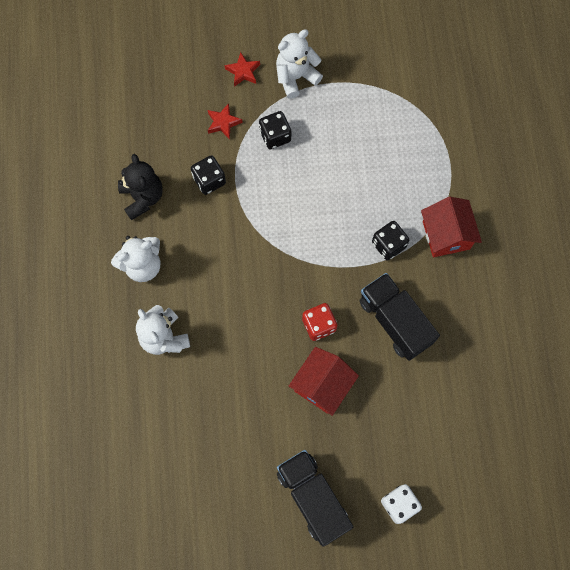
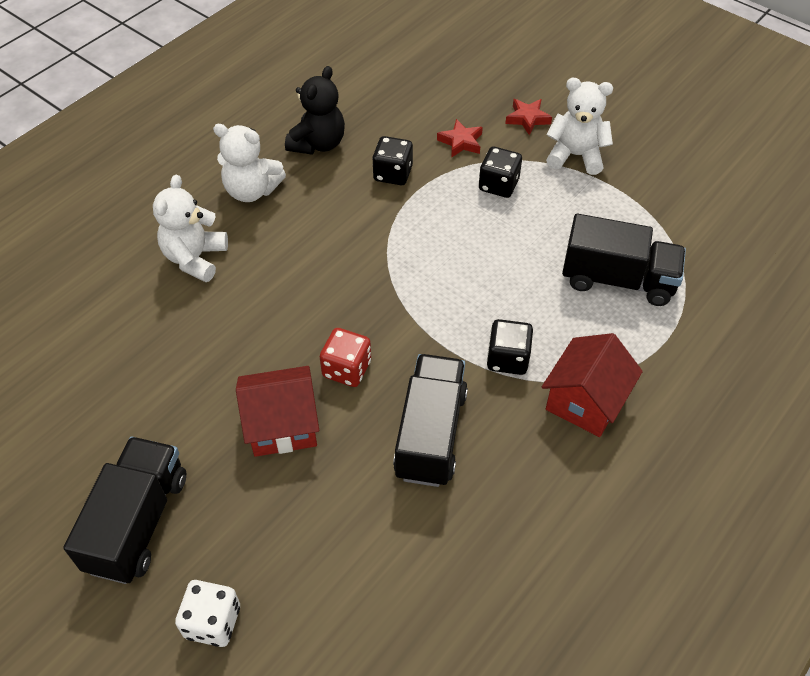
camera: 45 degrees right, 20 degrees down
none -> black truck [562,214,686,306]

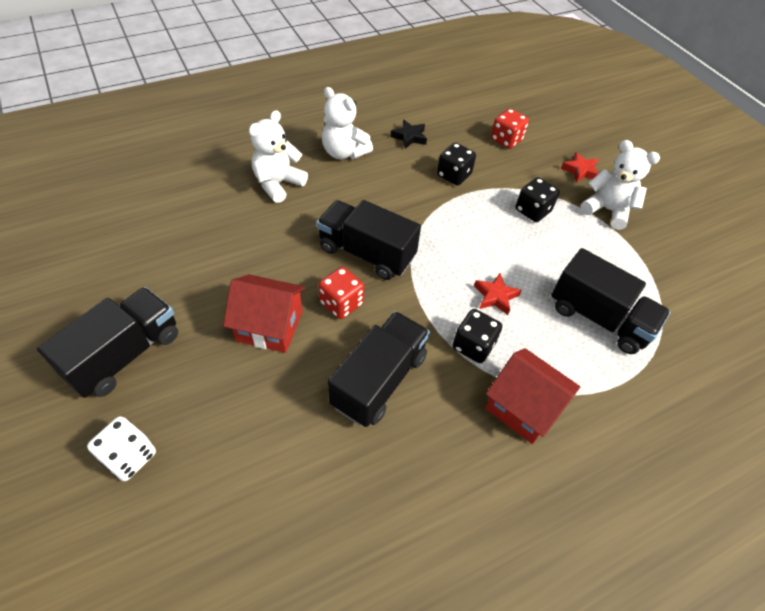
camera: 20 degrees right, 0 degrees up
black teddy bear [285,66,345,155] -> black star [390,120,427,149]
red star [437,119,483,158] -> red star moved to [474,273,522,315]
red house [542,333,643,437] -> red house turned 75 degrees clockwise [485,348,580,444]
none -> black truck [317,200,421,280]
none -> red dice [491,108,529,149]

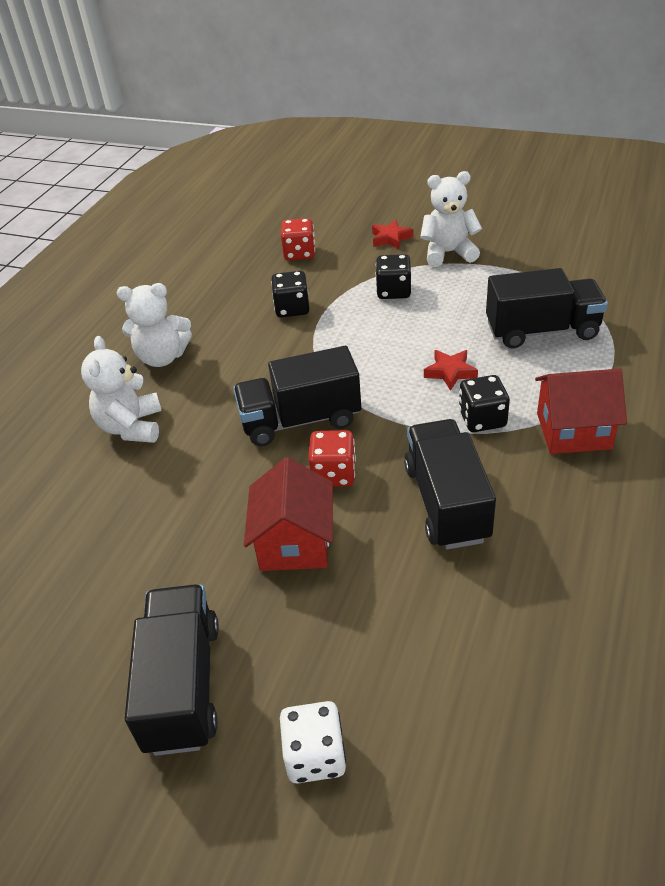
camera: 35 degrees left, 10 degrees down
red house [223,274,306,353] -> red house turned 60 degrees counterclockwise [244,457,333,571]
black star [390,120,427,149] -> none

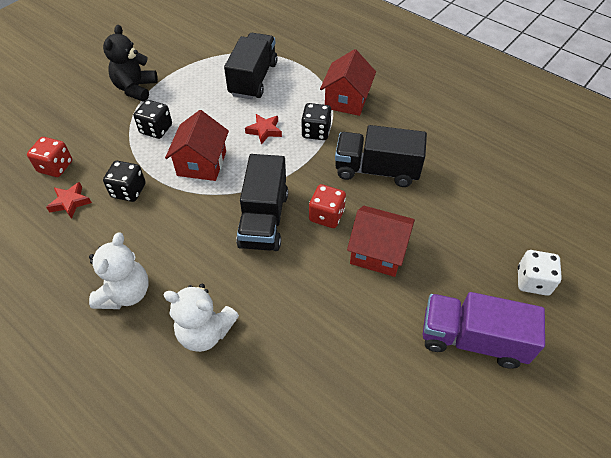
camera: 75 degrees left, 10 degrees up
black truck [125,584,219,756] -> purple truck [423,292,545,369]
red star [372,220,414,249] -> red star moved to [46,182,92,219]
white teddy bear [420,171,482,267] -> black teddy bear [103,25,158,101]
none -> red house [165,110,229,181]

